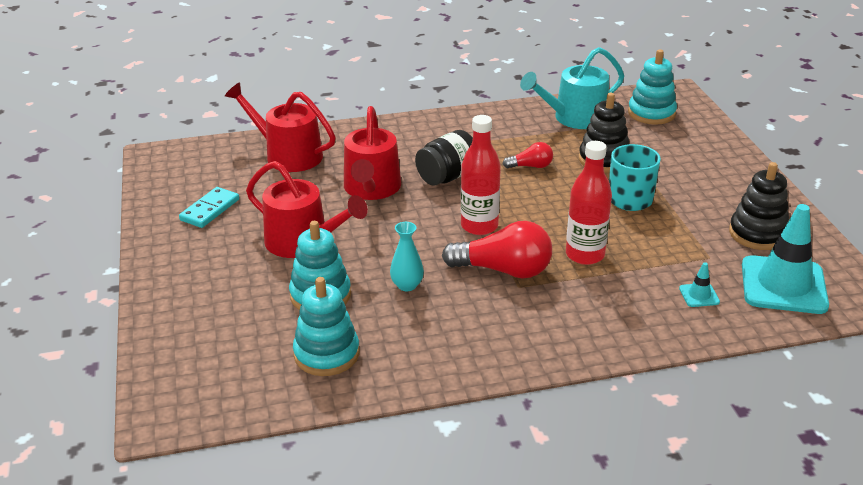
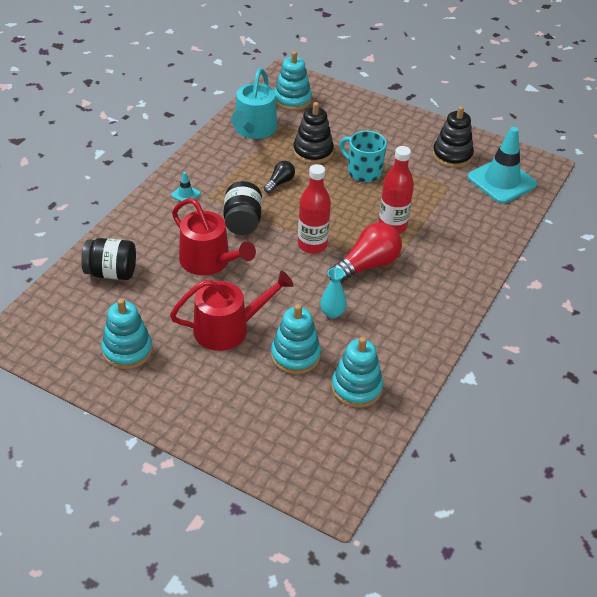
camera: 50 degrees left, 10 degrees up
turquoise domino [179,187,239,228] -> turquoise stacking toy [101,298,153,369]
red watering can [225,82,336,172] -> black jar [81,238,136,280]
red light bulb [503,142,553,169] -> black light bulb [264,161,295,193]
turquoise traffic cone [679,262,720,307] -> turquoise traffic cone moved to [171,172,201,202]

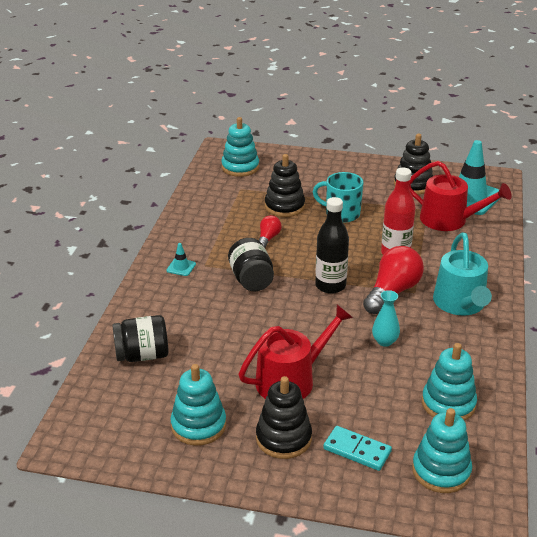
camera: 15 degrees left, 10 degrees down
red watering can [172,198,256,275] -> red watering can moved to [409,161,512,231]
turquoise watering can [231,68,277,139] -> turquoise watering can moved to [433,232,492,316]
black light bulb [264,161,295,193] -> red light bulb [259,215,281,248]
turquoise stacking toy [271,304,321,374] -> turquoise stacking toy moved to [412,408,472,493]
red bottle [298,164,331,254] -> black bottle [315,197,349,294]
none -> black stacking toy [256,376,312,459]
none -> turquoise domino [323,426,392,471]

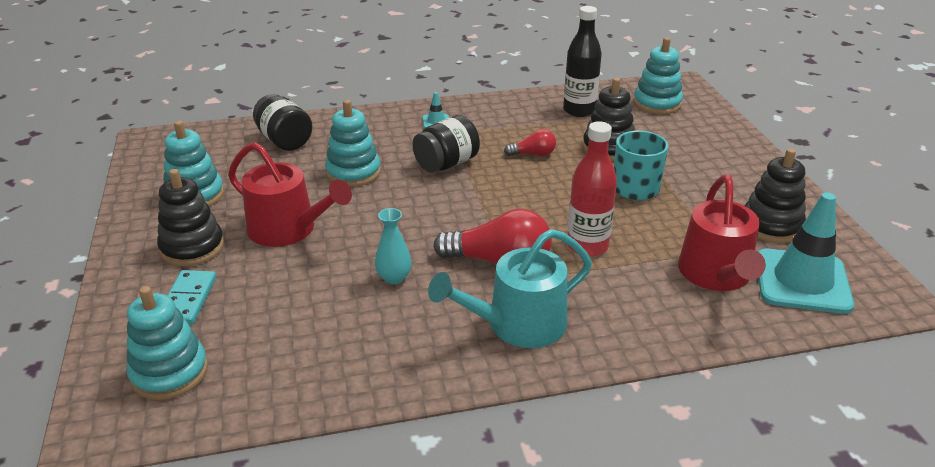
camera: 65 degrees right, 0 degrees up
black bottle [315,197,349,294] -> black bottle moved to [563,6,602,117]
turquoise stacking toy [422,343,477,421] -> turquoise stacking toy moved to [325,100,381,187]

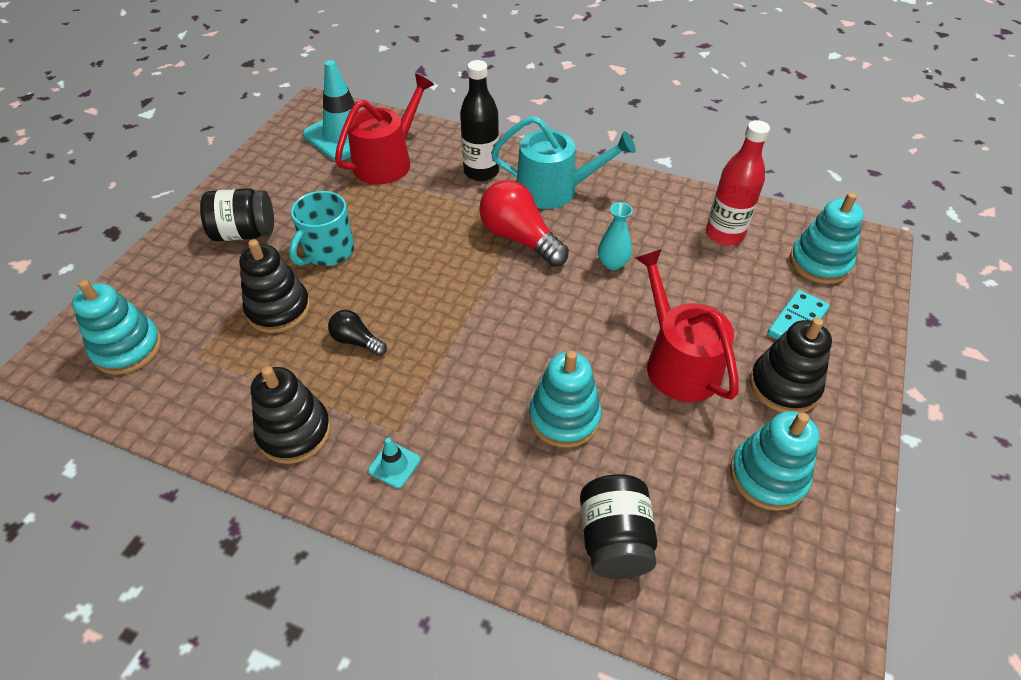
camera: 145 degrees left, 15 degrees up
black jar [412,115,480,172] -> black jar moved to [200,188,274,241]
red light bulb [504,129,556,156] -> black light bulb [328,310,387,356]
black bottle [563,6,602,117] -> black bottle moved to [460,60,499,181]
red bottle [567,121,617,257] -> red bottle moved to [706,120,770,245]
black stacking toy [745,148,806,243] -> black stacking toy moved to [251,366,331,464]

